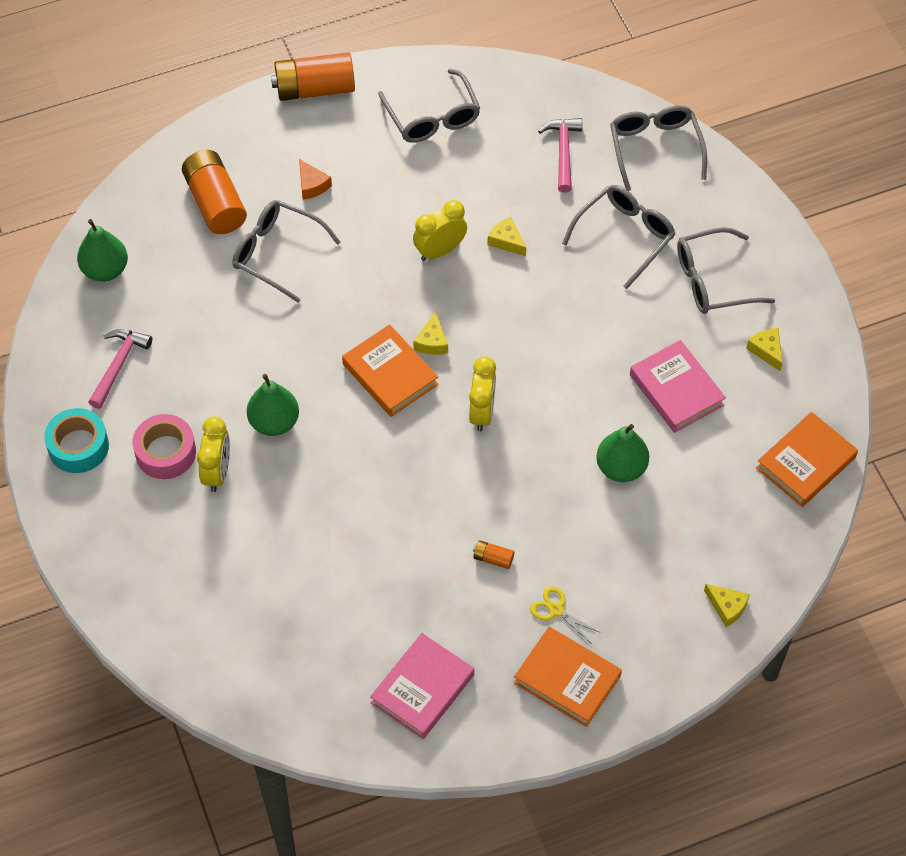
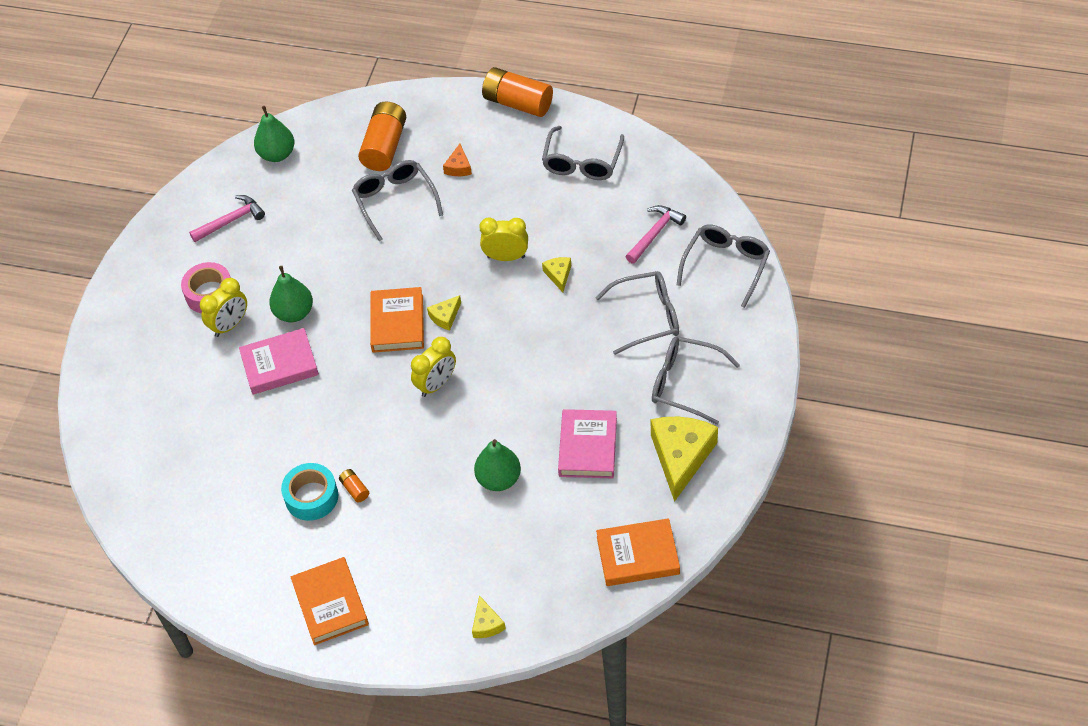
camera: 40 degrees right, 5 degrees down
turquoise tape [44,408,109,473] -> turquoise tape moved to [281,463,338,521]
pink book [370,633,474,739] -> pink book moved to [239,328,319,395]
yellow scissors [530,586,601,644] -> none
yellow cheese [746,328,782,371] -> yellow cheese [651,417,718,502], size x2.13

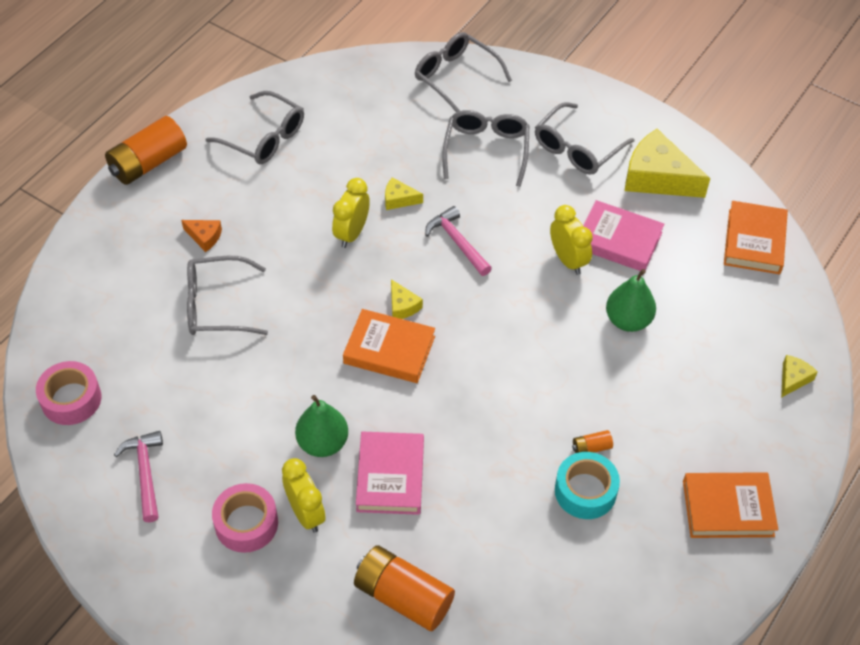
camera: 75 degrees left, 0 degrees up
green pear [254,106,294,162] -> pink tape [36,361,101,425]
orange battery [358,101,406,171] -> orange battery moved to [354,545,455,631]
yellow clock [411,337,456,397] -> yellow clock moved to [550,205,593,275]
yellow cheese [472,595,506,638] -> yellow cheese turned 60 degrees counterclockwise [781,355,818,398]
pink hammer [626,205,686,264] -> pink hammer moved to [425,206,492,276]

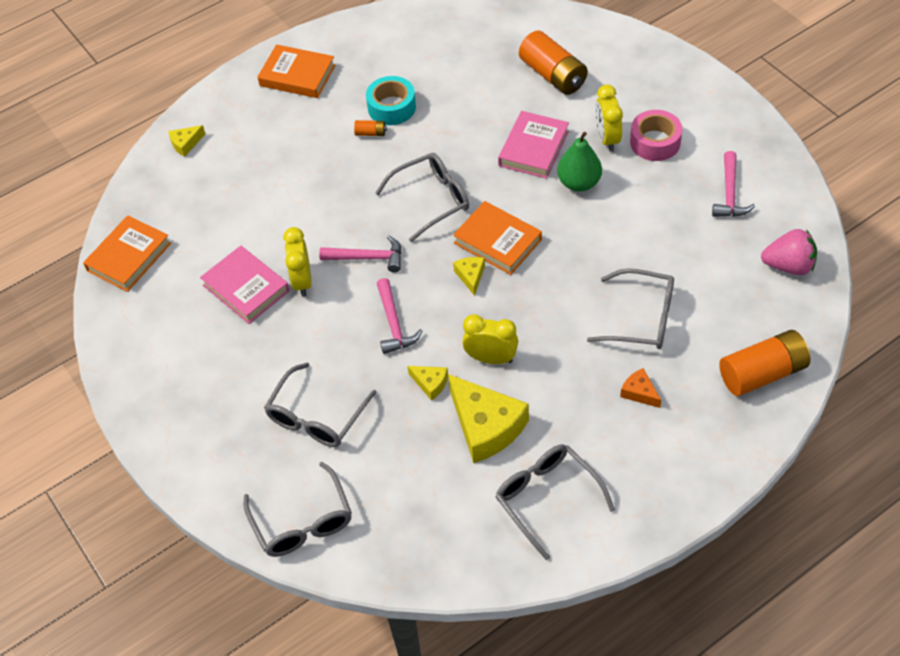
camera: 155 degrees left, 0 degrees up
pink tape [36,361,101,425] -> pink strawberry [761,229,817,275]
orange battery [105,116,187,185] -> orange battery moved to [719,330,810,396]
yellow clock [332,178,370,248] -> yellow clock turned 120 degrees counterclockwise [462,314,518,364]
grey glasses [535,102,634,175] -> grey glasses moved to [375,153,469,242]
green pear [606,269,656,332] -> none
yellow cheese [625,129,710,198] -> yellow cheese moved to [448,374,529,463]
none -> pink hammer [319,235,402,272]

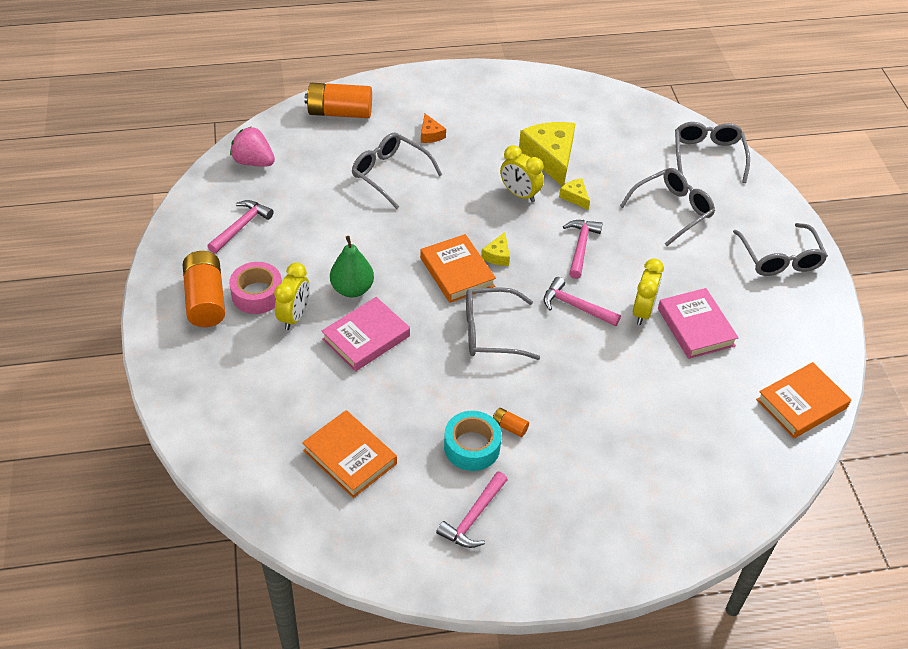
camera: 160 degrees left, 5 degrees down
yellow cheese [168,125,205,157] -> none
orange book [258,44,335,98] -> orange book moved to [302,410,397,498]
grey glasses [495,444,615,560] -> grey glasses moved to [733,223,828,276]
orange battery [519,31,588,95] -> orange battery moved to [183,251,225,327]
none -> pink hammer [436,471,508,548]

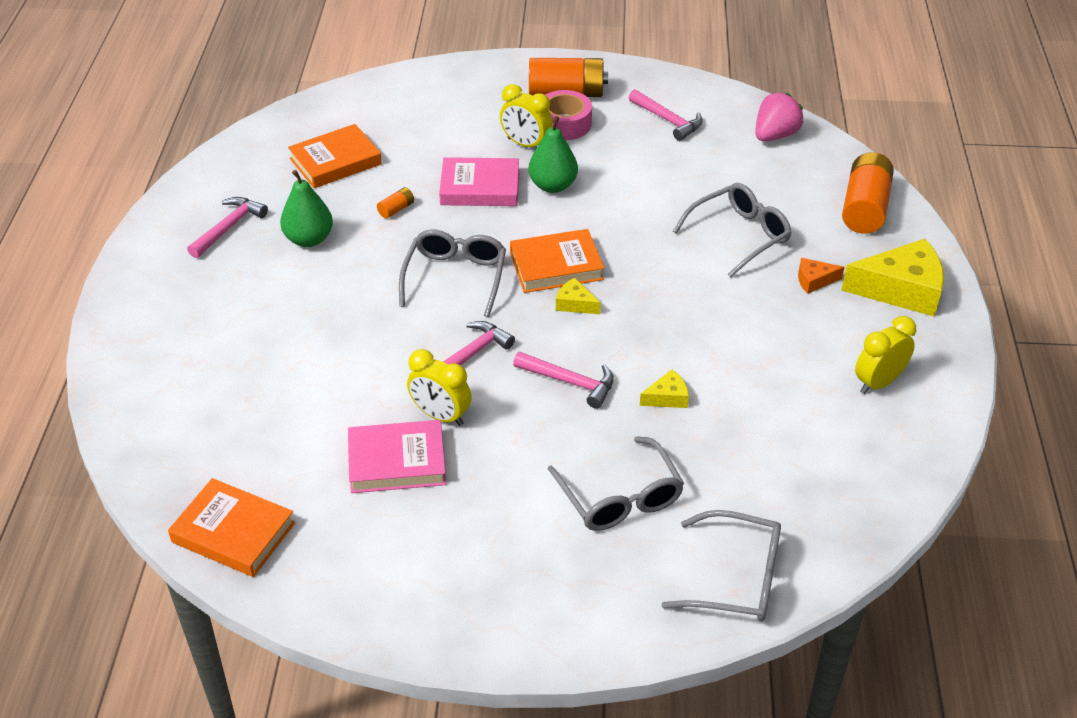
camera: 105 degrees right, 5 degrees down
pink book [322,297,410,372] -> pink book turned 60 degrees counterclockwise [439,157,519,206]
pink hammer [436,471,508,548] -> pink hammer turned 75 degrees clockwise [187,197,268,258]
turquoise tape [444,411,502,471] -> green pear [280,170,333,247]
orange battery [493,408,529,437] -> orange battery moved to [377,187,414,219]
yellow clock [500,145,544,203] -> yellow clock moved to [855,316,916,394]
yellow cheese [519,122,575,186] -> yellow cheese moved to [841,239,944,317]
grey glasses [733,223,828,276] -> none
orange book [756,362,851,438] -> orange book turned 45 degrees counterclockwise [168,478,295,577]

